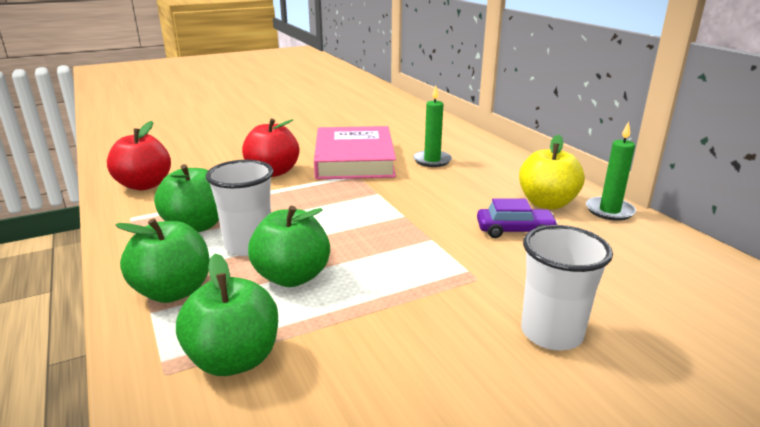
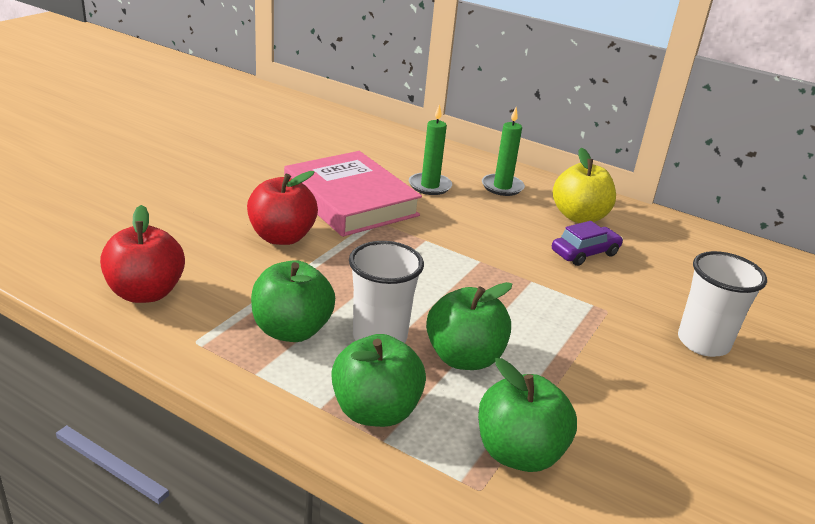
camera: 35 degrees left, 5 degrees up
green candle [586,122,636,221] -> green candle moved to [482,108,525,196]

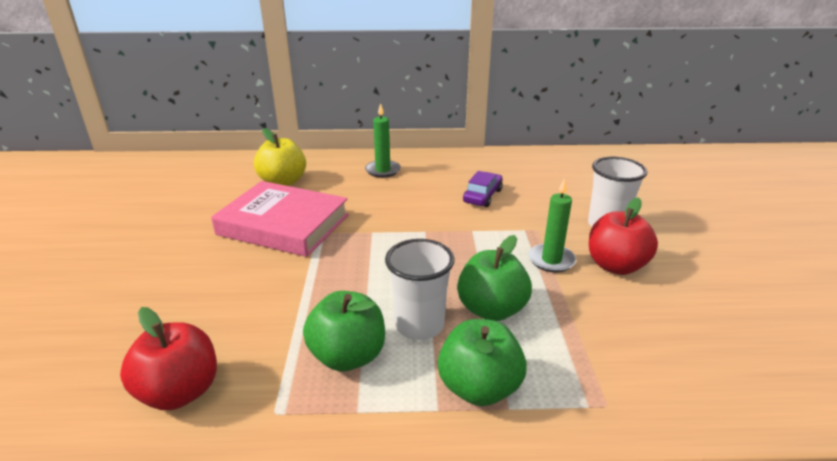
camera: 30 degrees left, 0 degrees up
red apple [247,171,318,245] -> red apple moved to [589,197,658,275]
green candle [409,104,452,195] -> green candle moved to [529,178,576,272]
green apple [478,358,577,472] -> none
yellow apple [553,148,616,223] -> yellow apple moved to [254,128,306,186]

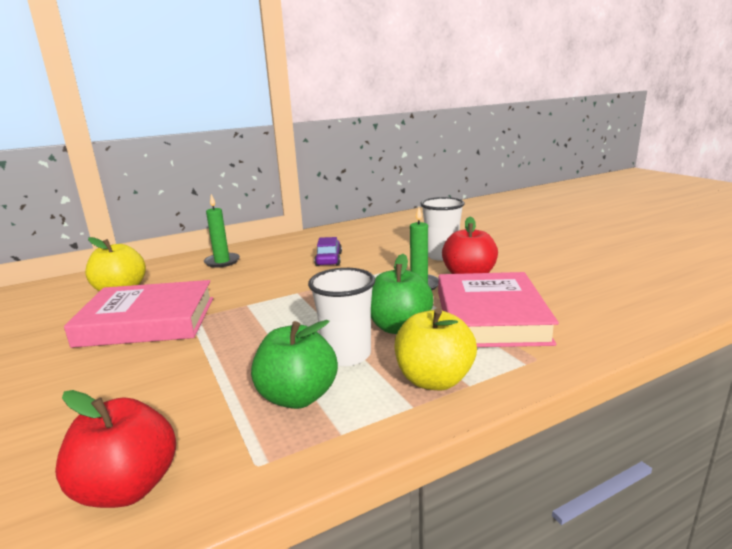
camera: 25 degrees left, 10 degrees down
green apple [438,319,527,406] -> yellow apple [395,308,477,390]
none -> pink book [438,272,559,347]

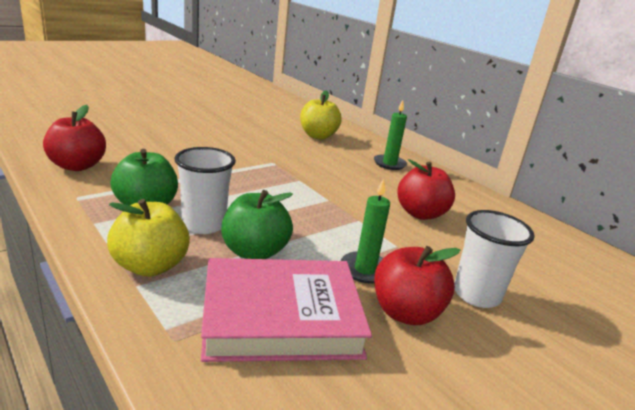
camera: 75 degrees right, 5 degrees up
pink book [64,280,213,348] -> none
purple car [314,237,342,266] -> red apple [397,159,455,220]

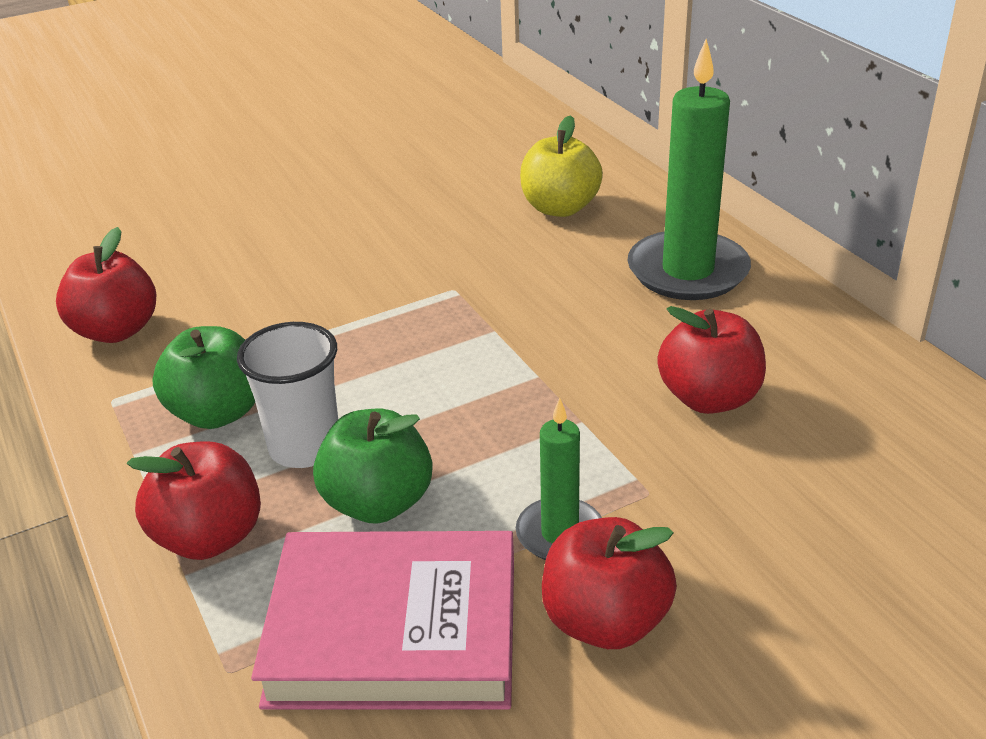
camera: 15 degrees right, 10 degrees up
yellow apple [107,199,190,277] -> red apple [127,441,261,560]
green candle [374,100,407,170] -> green candle [627,39,751,300], size x1.83
white cup [454,210,535,308] -> none

